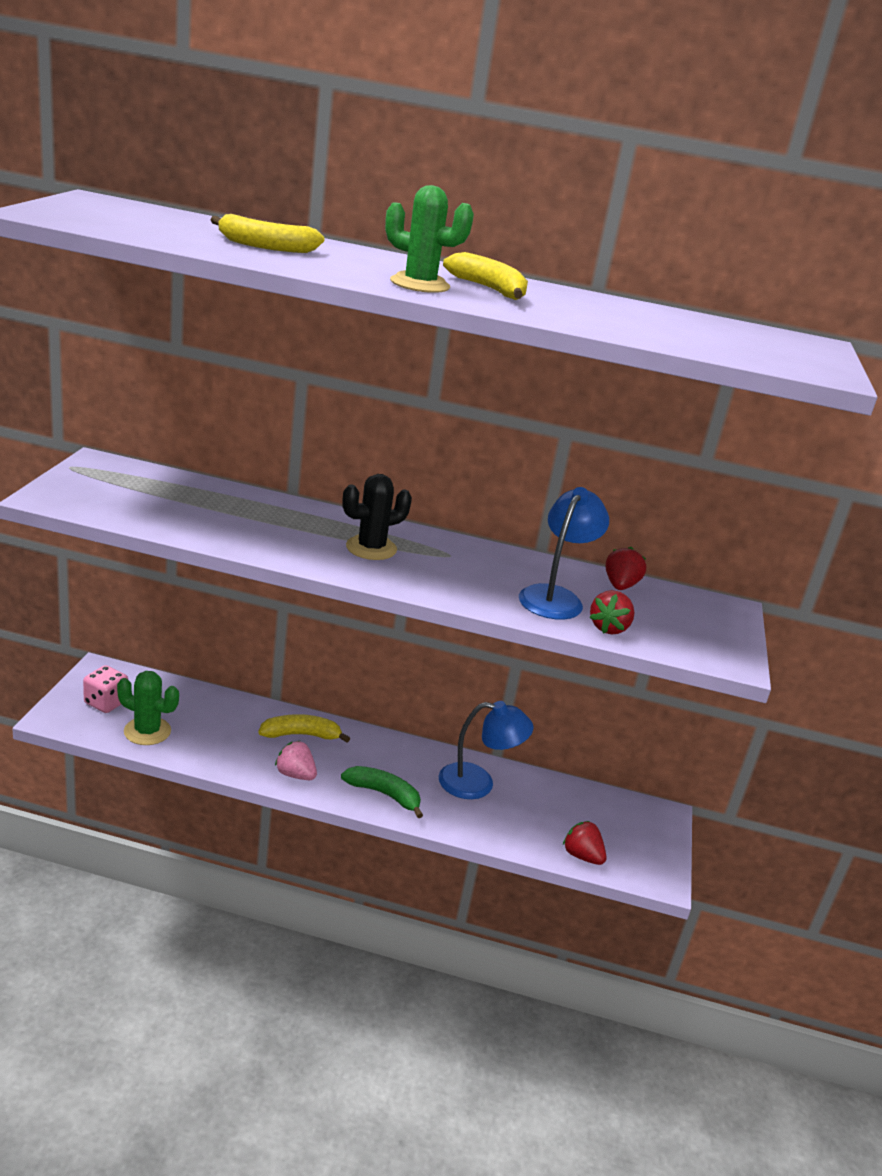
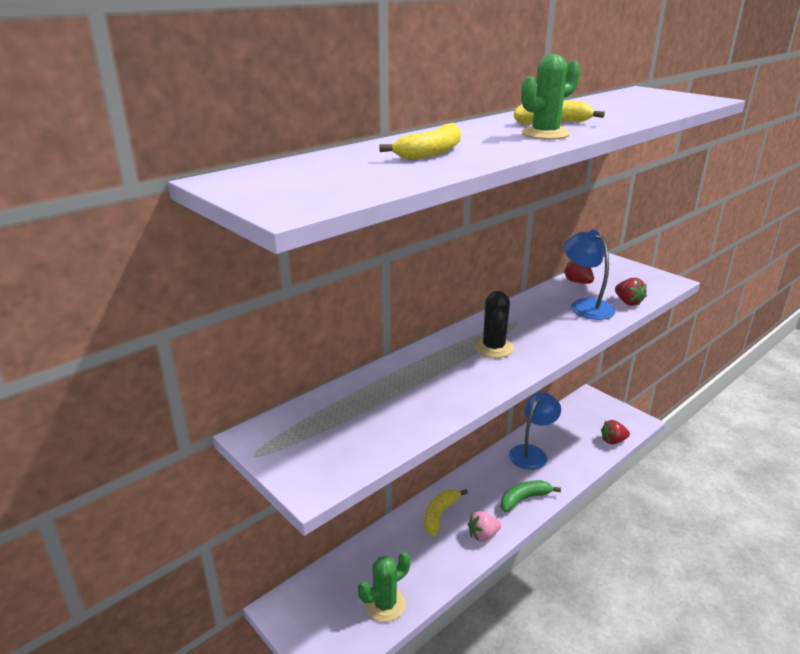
camera: 50 degrees left, 0 degrees up
pink dice [83,665,128,713] -> none

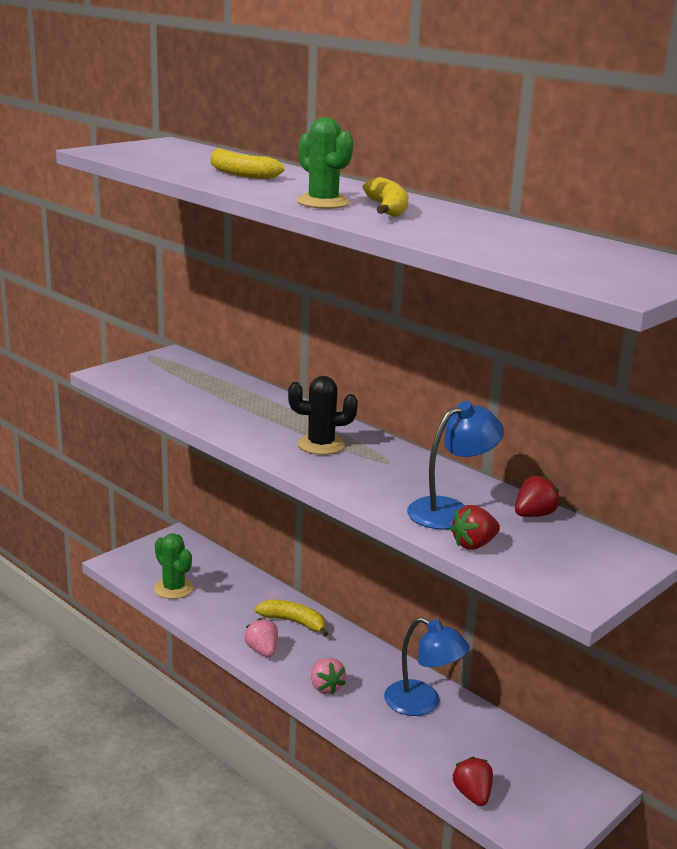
camera: 85 degrees right, 5 degrees down
green banana [501,480,561,512] -> pink strawberry [311,658,346,695]

